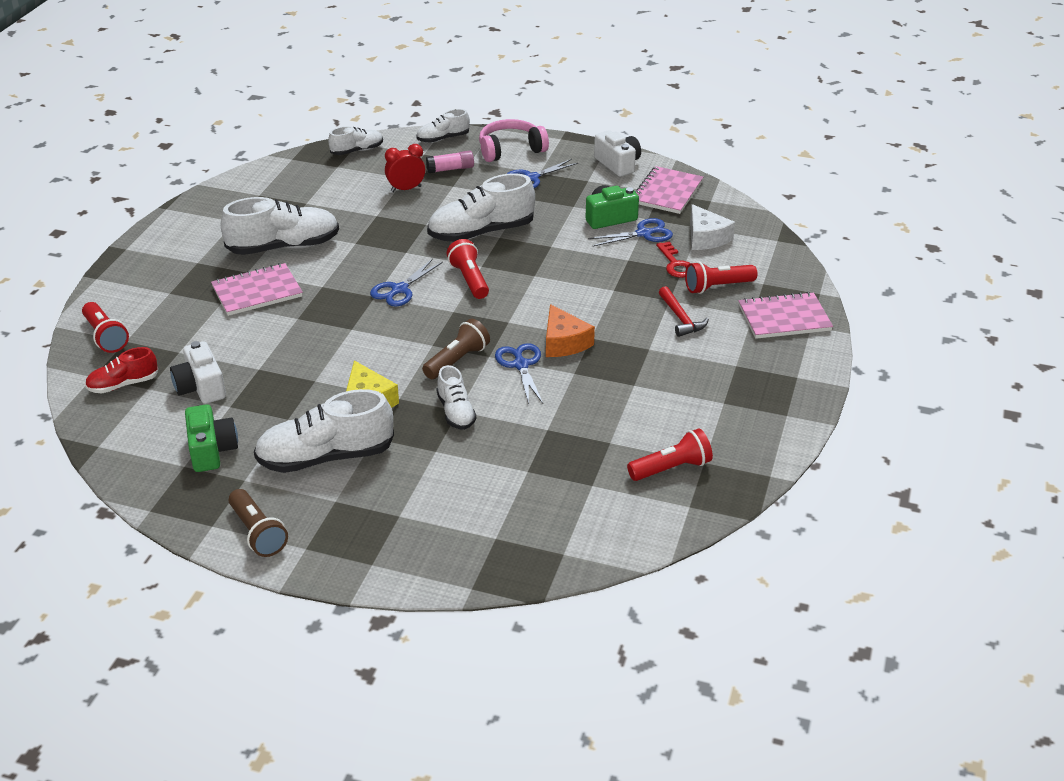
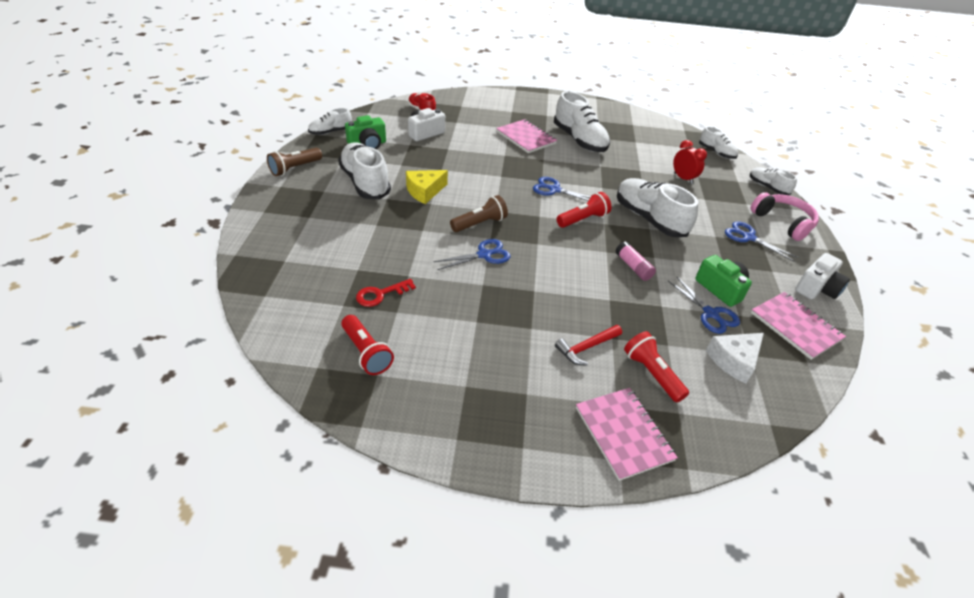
camera: 75 degrees right, 5 degrees up
red flashlight [82,302,129,353] -> none
brown flashlight [422,319,490,379] -> brown flashlight turned 60 degrees counterclockwise [450,195,508,232]
pink glue stick [426,151,474,173] -> pink glue stick moved to [615,241,656,281]
white shoe [437,365,476,430] -> white shoe moved to [308,108,352,135]
orange cheese [546,304,595,357] -> none
pink notebook [635,166,703,214] -> pink notebook turned 45 degrees clockwise [751,292,846,360]
red key [656,241,690,278] -> red key moved to [356,279,416,307]

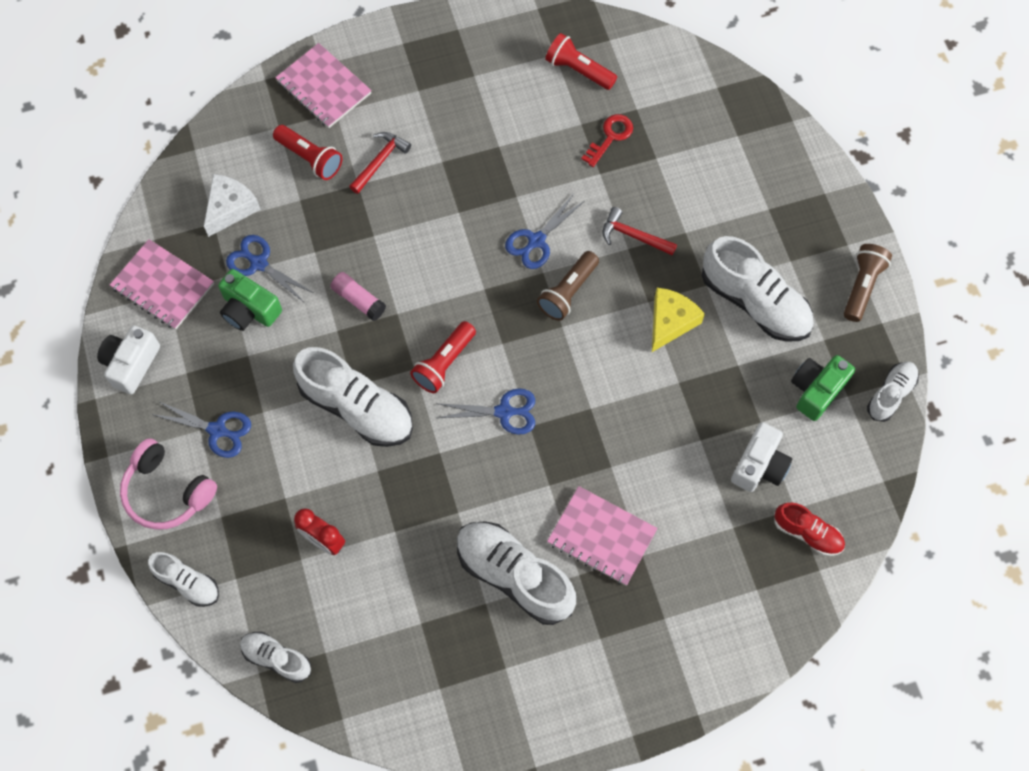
camera: 160 degrees right, 25 degrees up
none -> red hammer [603,207,677,256]

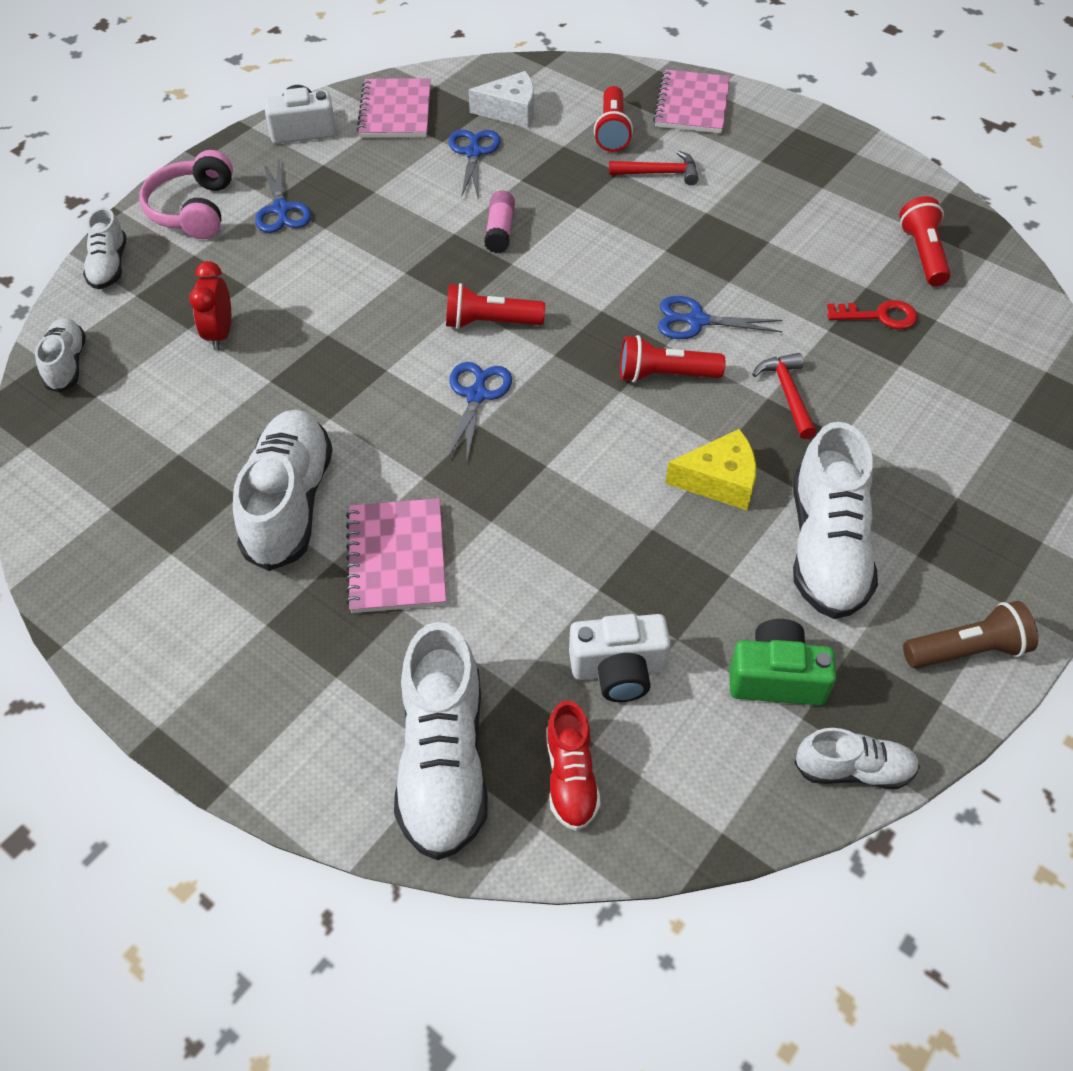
camera: 55 degrees right, 15 degrees down
green camera [218,269,282,331] -> none
white shoe [293,347,413,447] -> white shoe moved to [394,622,488,861]
blue scissors [436,388,535,435] -> blue scissors turned 135 degrees counterclockwise [447,362,512,461]
brown flashlight [537,251,599,321] -> red flashlight [620,335,725,383]

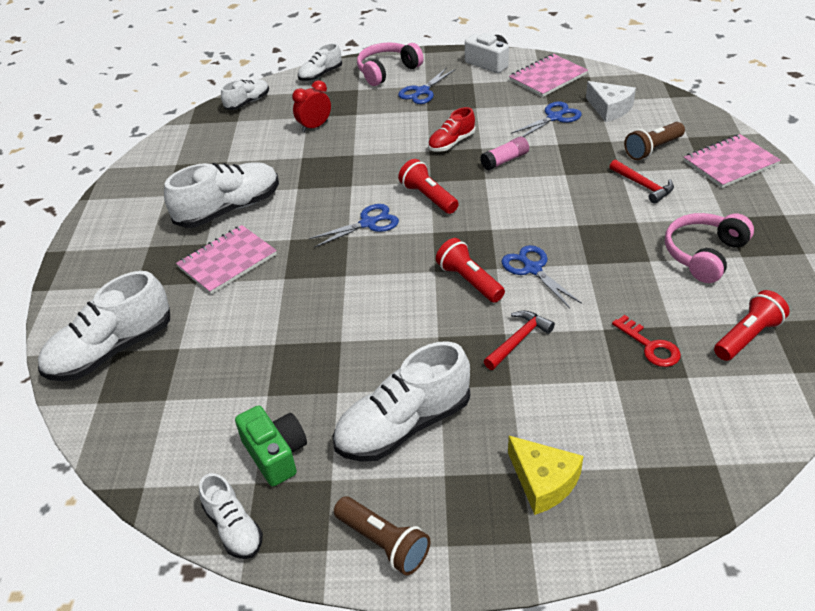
camera: 55 degrees right, 10 degrees down
red shoe [546,700,601,831] -> red shoe moved to [428,107,475,152]
white camera [569,614,671,702] -> none
red flashlight [594,86,633,152] -> brown flashlight [624,122,685,160]
yellow cheese [665,429,756,510] -> yellow cheese moved to [508,436,584,515]
none -> pink headphones [665,213,754,283]

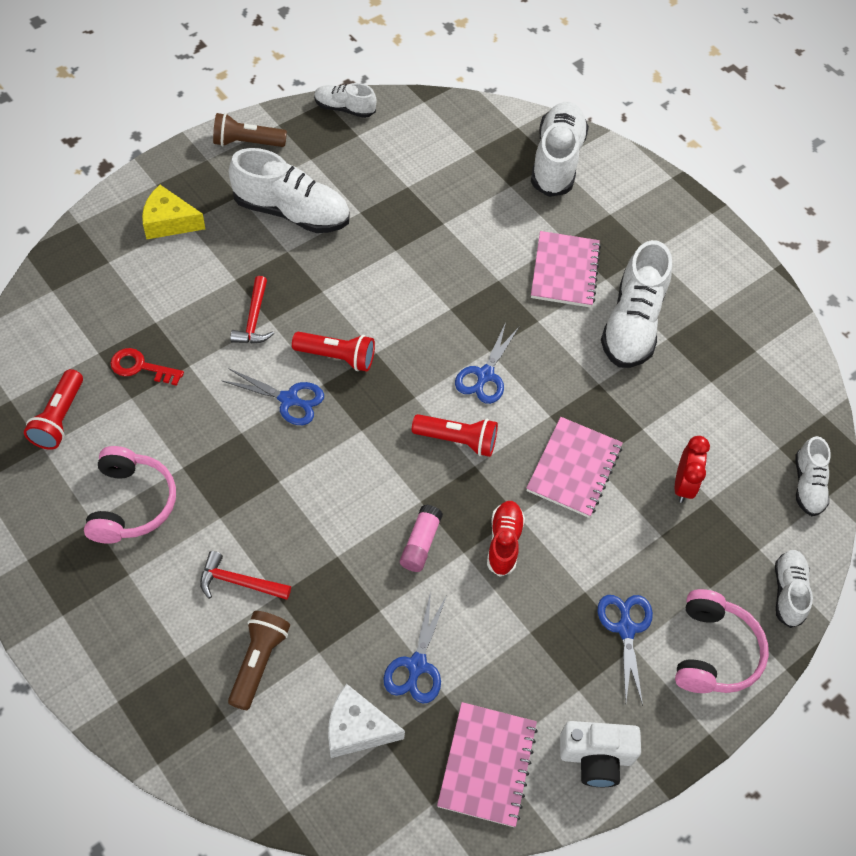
camera: 135 degrees right, 15 degrees up
green camera [235,405,307,486] -> none
white shoe [333,341,470,462] -> white shoe turned 90 degrees clockwise [229,148,350,233]
pink notebook [684,134,781,188] -> pink notebook moved to [526,417,623,518]

